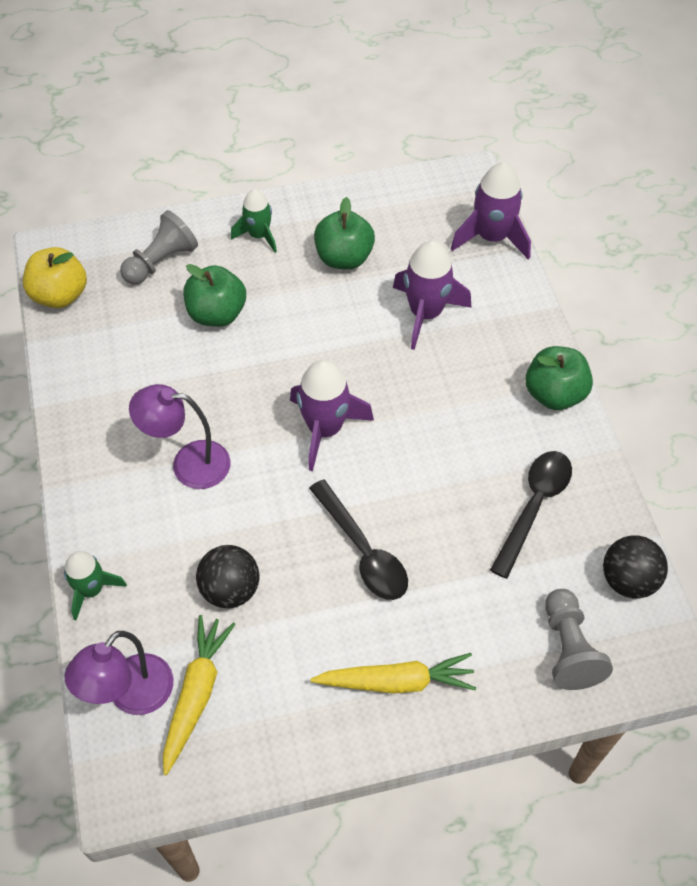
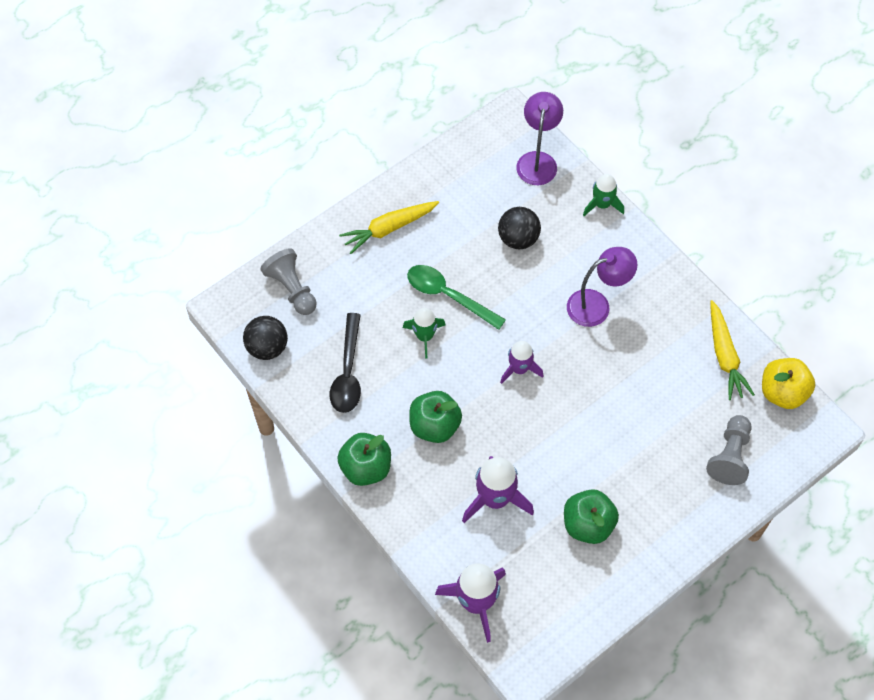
camera: 155 degrees right, 5 degrees up
yellow carrot [163,615,236,775] -> yellow carrot moved to [710,300,755,400]
green apple [183,264,246,327] -> green apple moved to [409,391,462,443]
green rocket [231,189,277,253] -> green rocket moved to [403,308,446,359]
purple rocket [290,360,374,471] -> purple rocket [500,341,543,384], size x0.64
black spoon [309,479,408,600] -> green spoon [407,265,506,330]

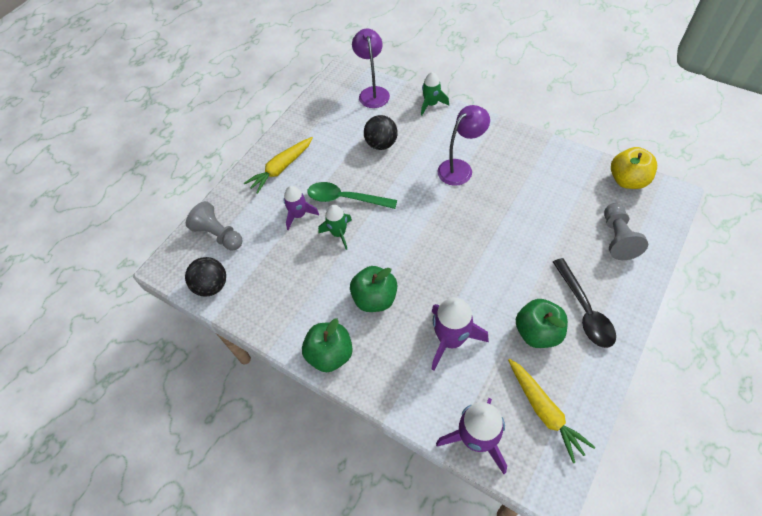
camera: 15 degrees left, 5 degrees down
black spoon [330,313,361,413] -> black spoon moved to [553,258,616,348]
purple rocket [500,341,543,384] -> purple rocket moved to [284,186,319,230]
yellow carrot [710,300,755,400] -> yellow carrot moved to [508,359,595,463]

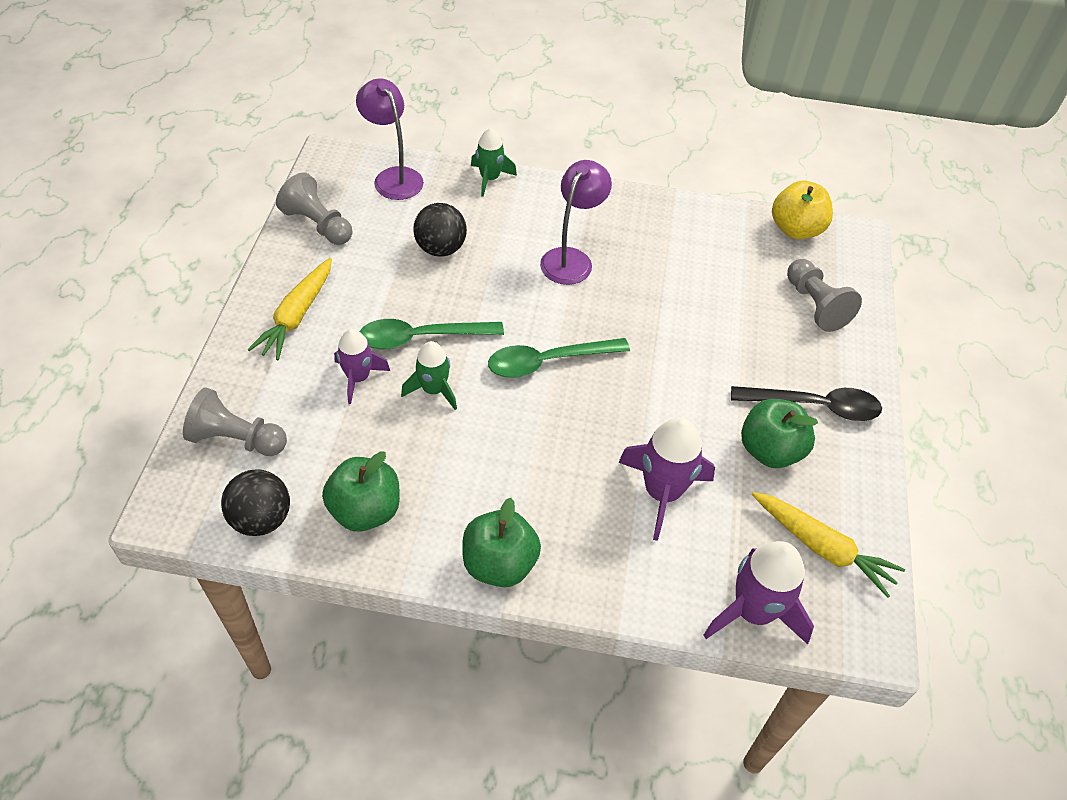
camera: 30 degrees left, 5 degrees down
green apple [350,266,397,312] -> green apple moved to [322,451,400,532]
black spoon [553,258,616,348] -> black spoon turned 45 degrees counterclockwise [731,386,882,421]
none -> grey pawn [276,172,352,245]
none -> green spoon [488,338,630,378]

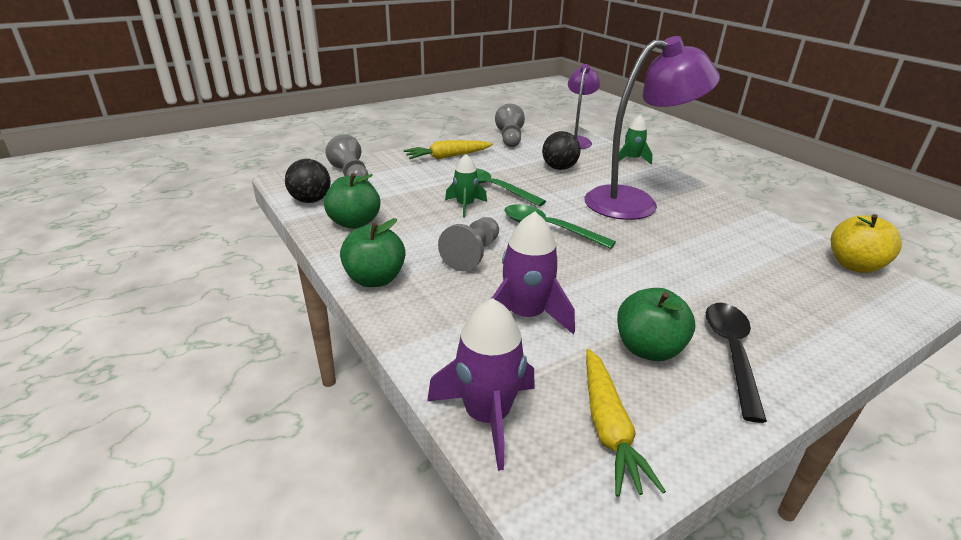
camera: 50 degrees right, 20 degrees down
purple rocket [334,329,390,404] -> none
purple lamp [540,160,612,285] -> purple lamp [585,36,720,220], size x1.70
black spoon [731,386,882,421] -> black spoon turned 135 degrees counterclockwise [706,303,767,423]
grey pawn [787,259,862,332] -> grey pawn moved to [438,217,499,271]

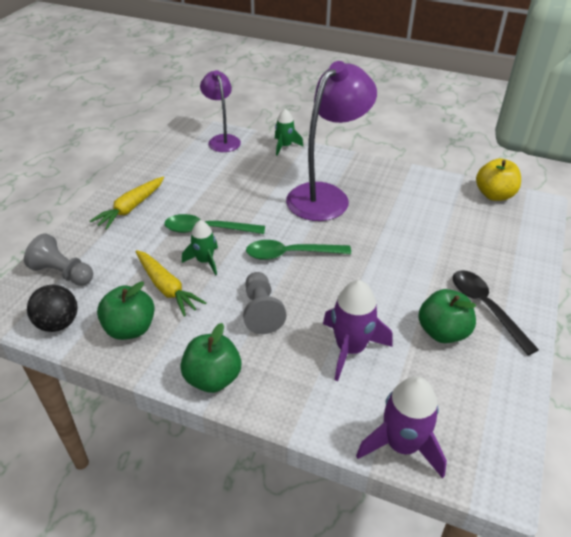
camera: 35 degrees left, 10 degrees up
grey pawn [495,104,525,147] -> none
black ball [542,131,581,170] -> none
yellow carrot [586,349,666,497] -> yellow carrot moved to [135,250,206,317]

